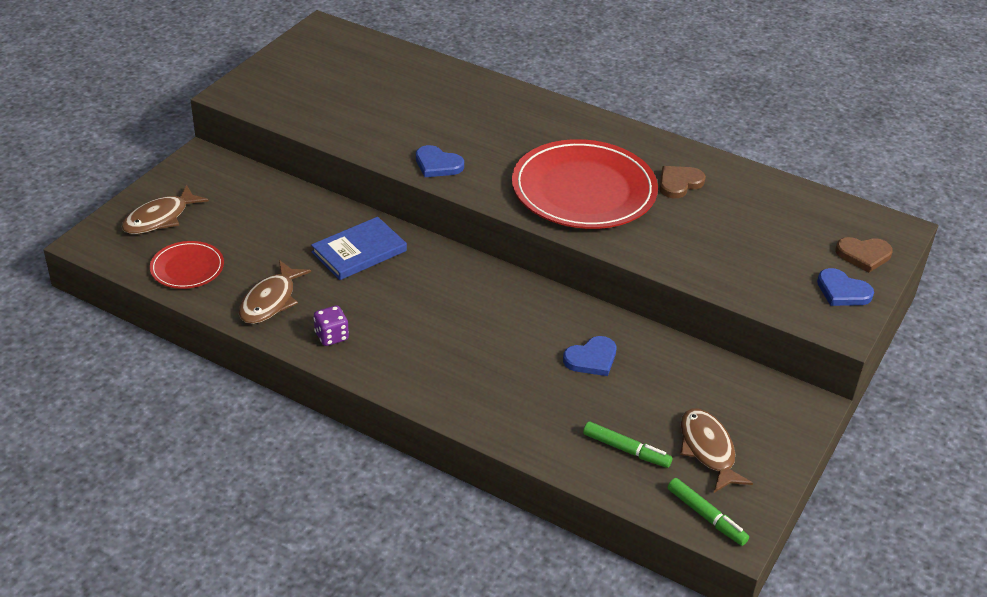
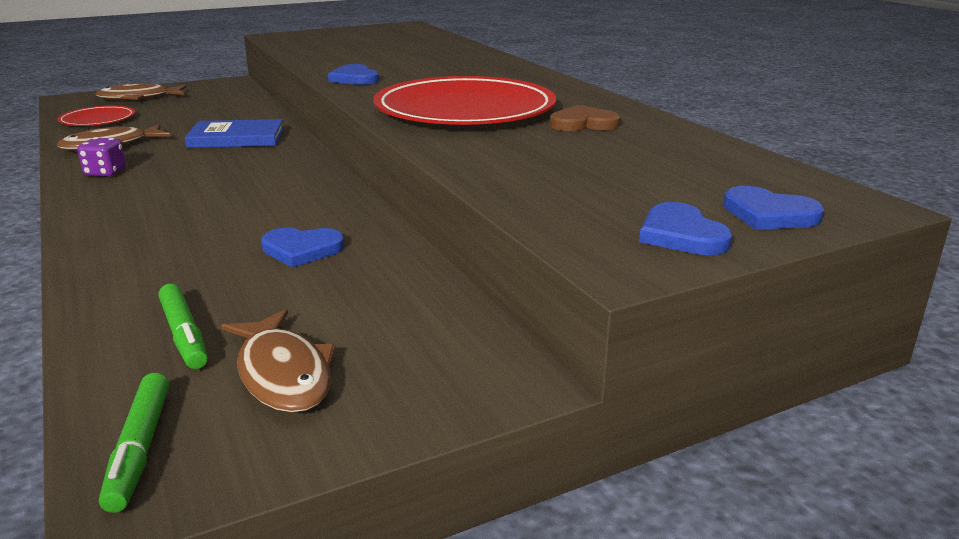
camera: 35 degrees right, 15 degrees down
brown fish [680,408,753,493] -> brown fish turned 135 degrees clockwise [221,309,336,413]
brown heart [835,237,893,273] -> blue heart [723,186,824,230]

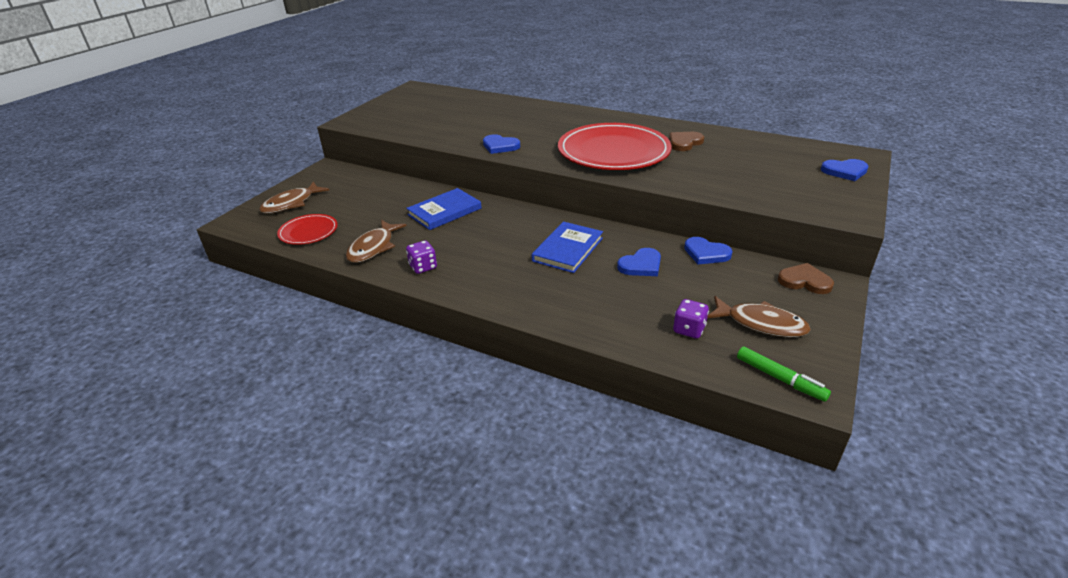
camera: 35 degrees left, 10 degrees up
green marker [158,284,208,369] -> purple dice [673,299,709,339]
blue heart [639,202,732,255] -> blue heart moved to [684,237,733,264]
none -> blue book [532,222,603,273]
none -> brown heart [778,263,834,294]

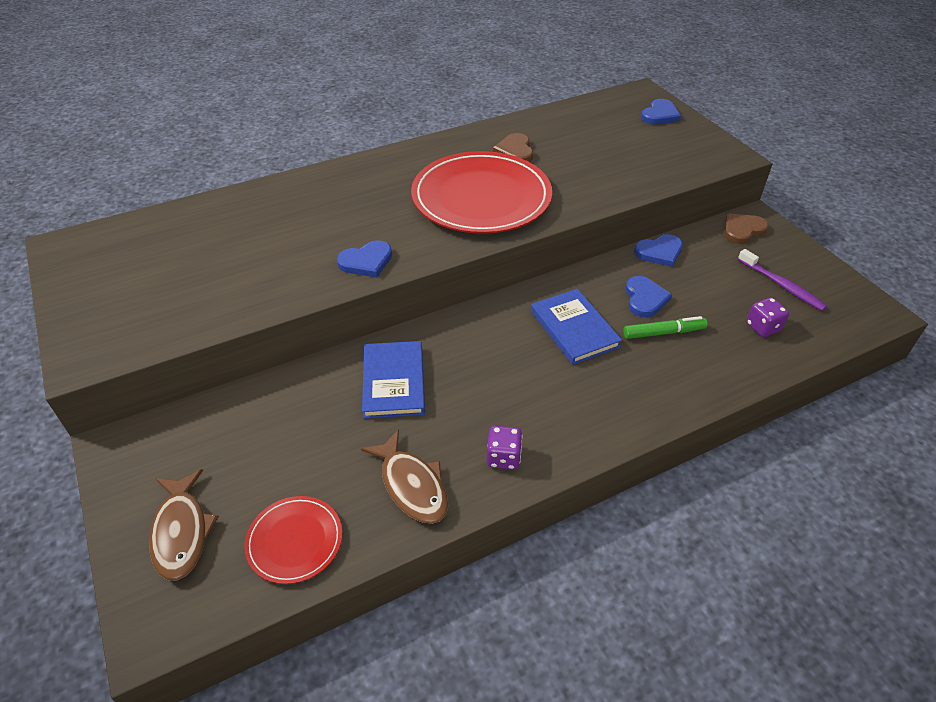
camera: 55 degrees left, 10 degrees up
brown fish [707,296,811,337] -> purple toothbrush [738,249,827,311]
green marker [737,346,831,402] -> green marker moved to [623,316,708,339]

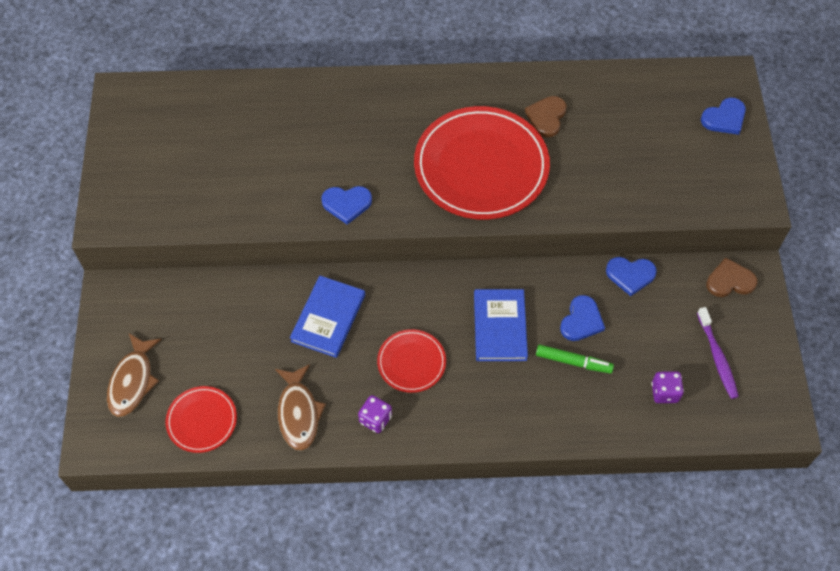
camera: 25 degrees right, 15 degrees up
none -> red plate [377,329,446,393]

